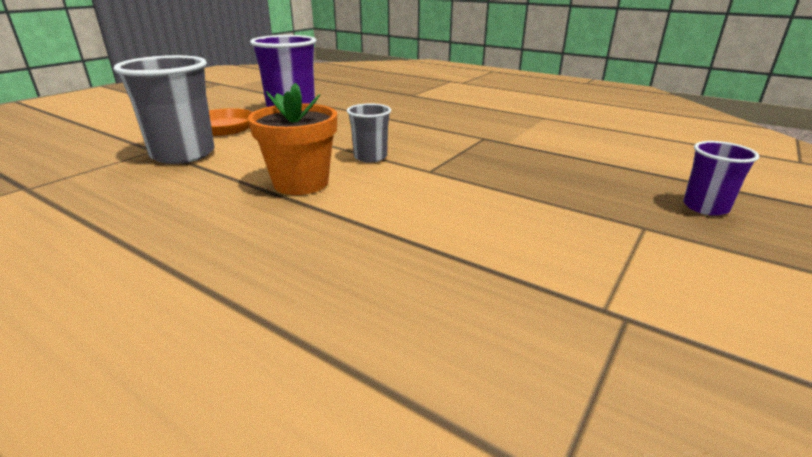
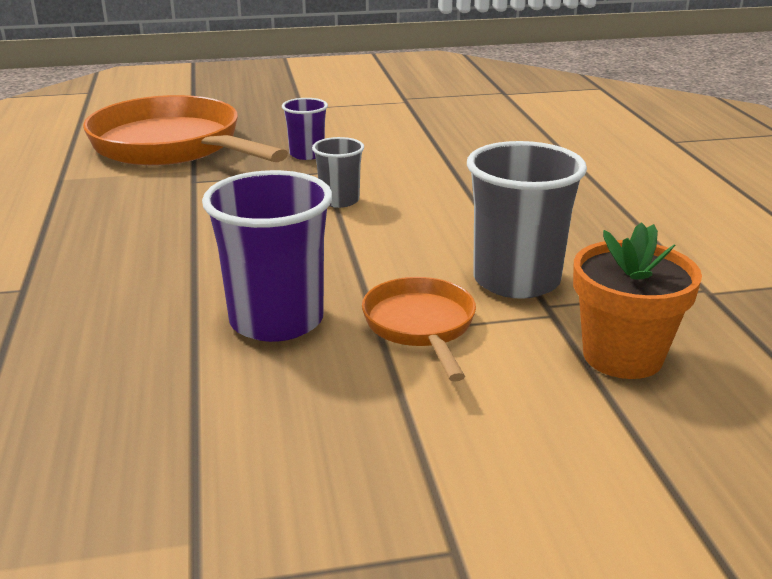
camera: 135 degrees left, 0 degrees up
orange flower pot [248,83,337,195] -> orange flower pot moved to [573,222,702,379]
purple cup [683,141,759,216] -> purple cup moved to [282,98,328,160]
none -> orange pan [83,95,288,165]

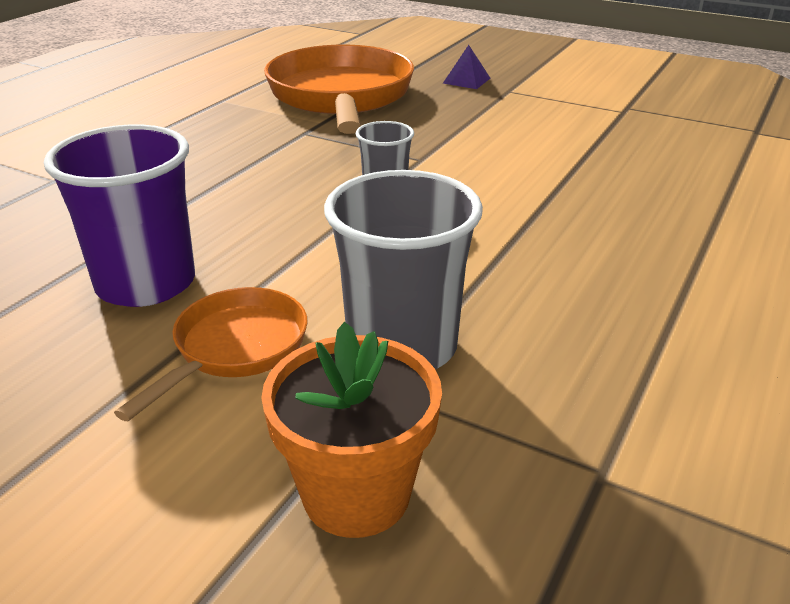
camera: 40 degrees right, 5 degrees up
purple cup [282,98,328,160] -> none
none -> purple pyramid [443,45,490,89]

